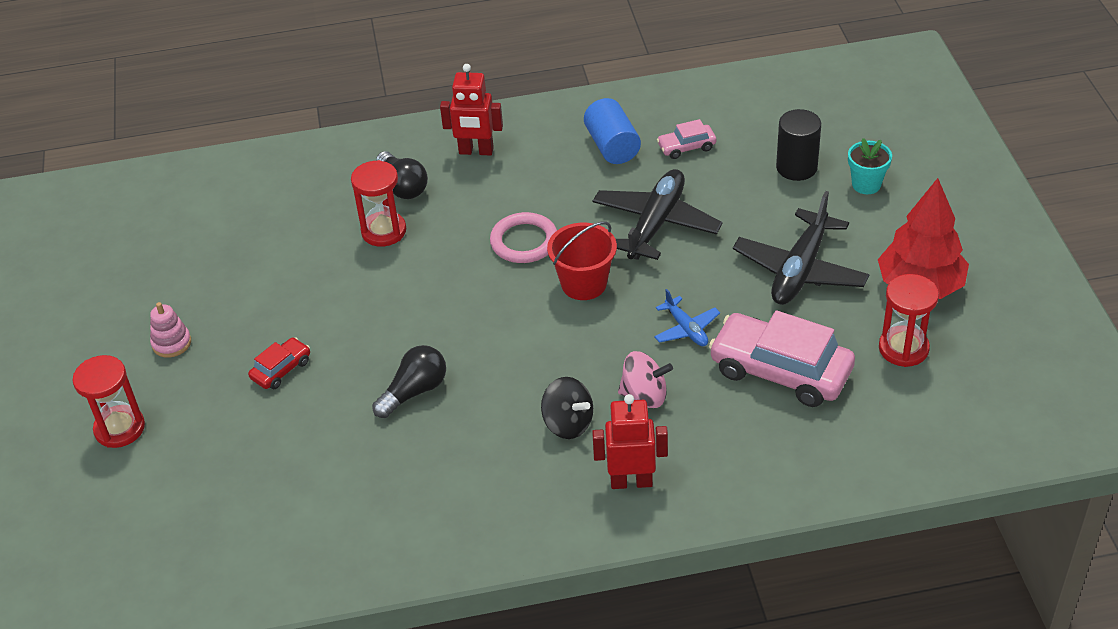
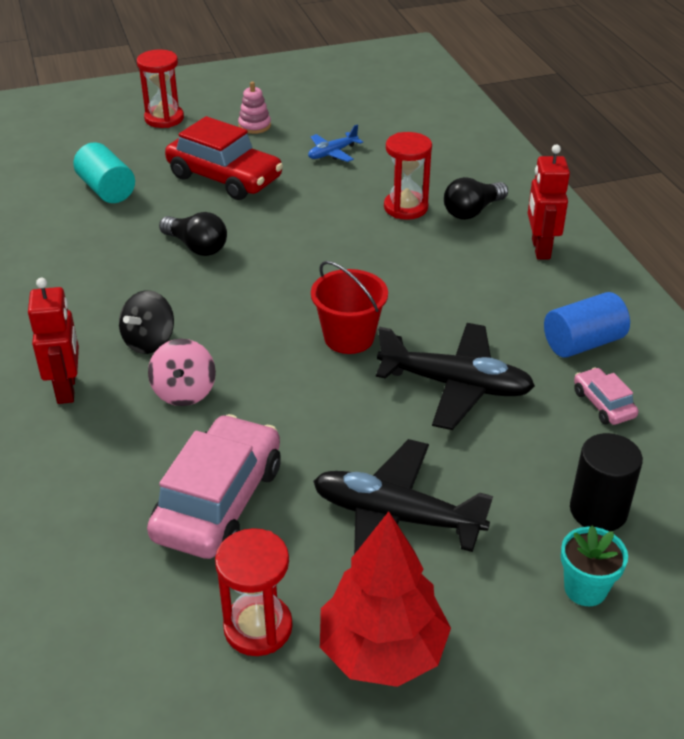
camera: 80 degrees right, 5 degrees down
red car [248,337,310,389] -> red car [165,116,283,200], size x2.11
pink ring [490,212,557,263] -> none
blue plane [654,289,720,346] -> blue plane moved to [308,124,363,162]
none -> turquoise cylinder [73,142,135,203]

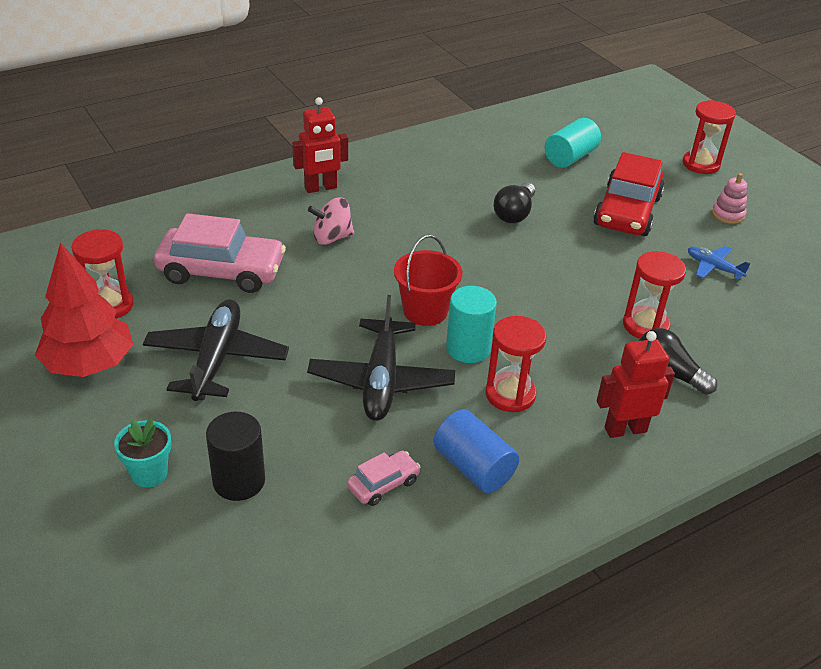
camera: 75 degrees right, 0 degrees up
black spinning top [119,290,174,354] -> none
none -> turquoise cylinder [446,286,497,363]
none -> red hourglass [485,316,546,412]

